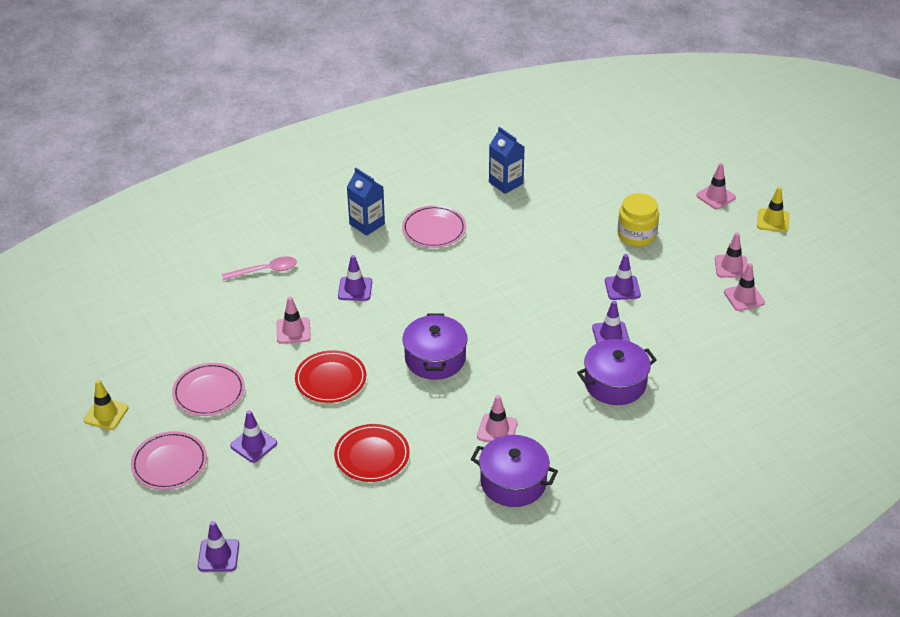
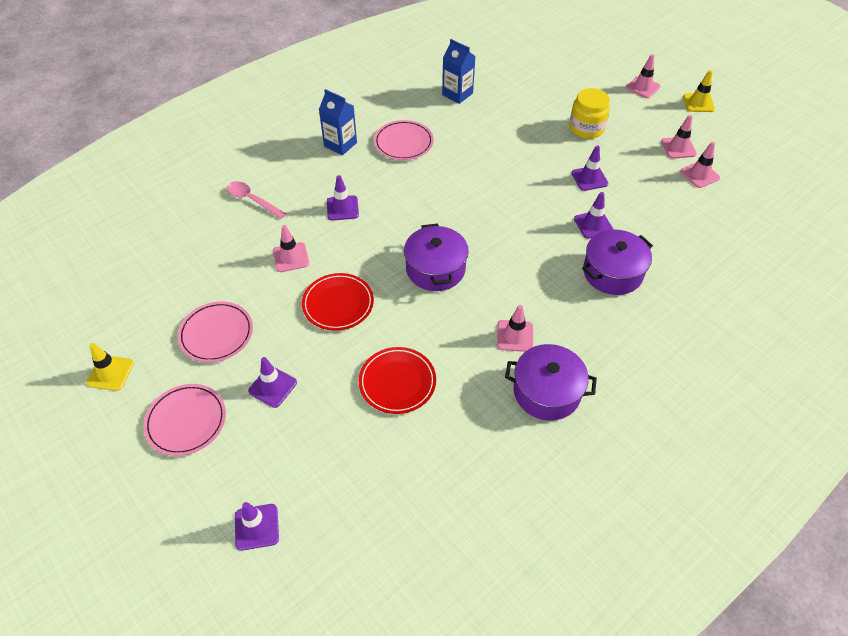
camera: 10 degrees left, 10 degrees up
pink spoon [222,256,297,280] -> pink spoon turned 120 degrees counterclockwise [227,181,286,219]

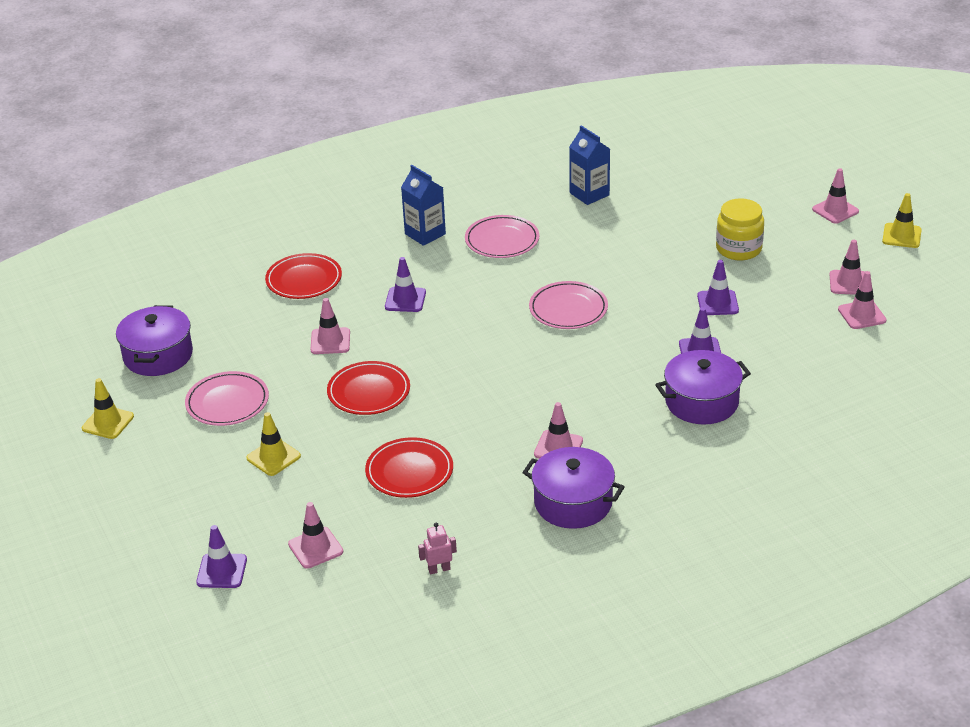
camera: 15 degrees right, 15 degrees down
pink plate [143,384,226,456] -> pink plate moved to [529,281,608,329]
pink spoon [227,181,286,219] -> red plate [265,253,342,299]
purple traffic cone [248,357,297,408] -> yellow traffic cone [246,412,301,476]
purple pot [404,223,469,291] -> purple pot moved to [116,305,193,376]
none -> pink traffic cone [288,502,343,568]
none -> pink robot [418,523,457,574]

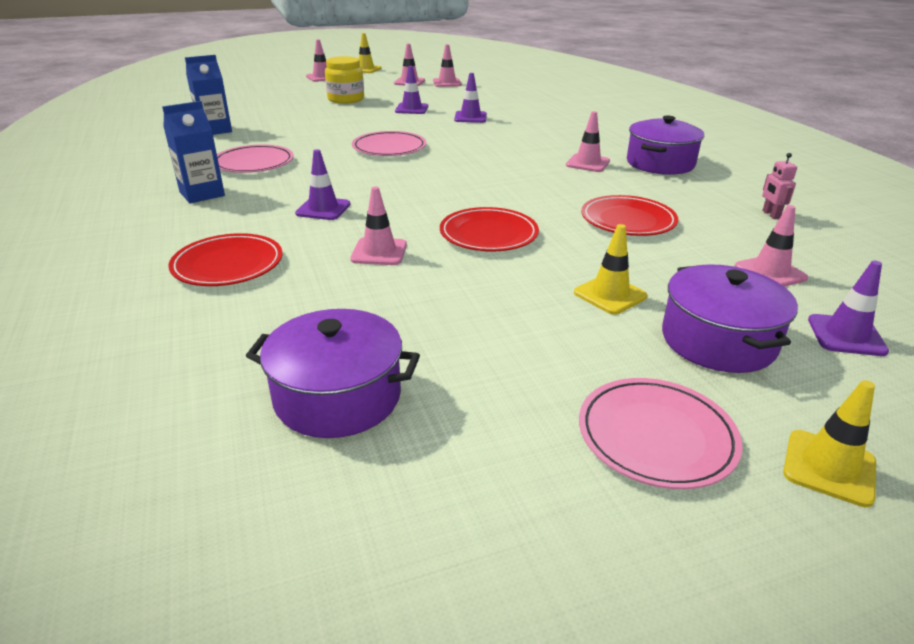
camera: 85 degrees left, 5 degrees down
yellow traffic cone [82,378,134,439] -> yellow traffic cone moved to [783,380,876,507]
pink plate [185,371,269,426] -> pink plate moved to [579,378,742,489]
purple pot [655,350,751,425] -> purple pot moved to [662,264,798,373]

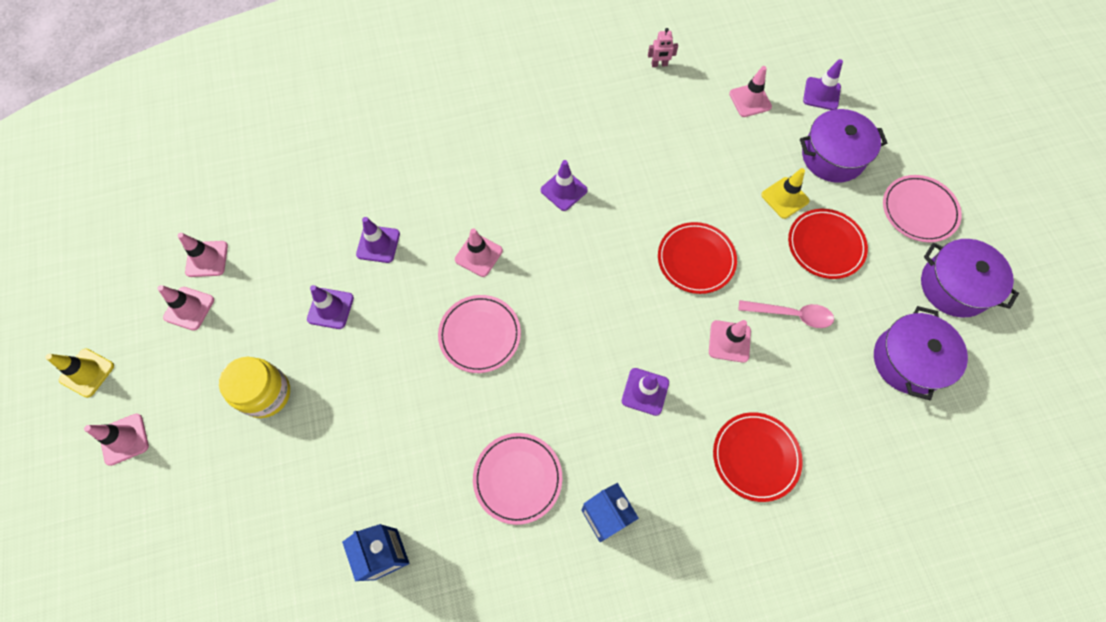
camera: 85 degrees left, 35 degrees up
pink traffic cone [566,111,610,172] -> pink traffic cone moved to [455,228,503,277]
red plate [581,195,678,236] -> red plate moved to [788,209,868,279]
purple pot [627,115,704,175] -> purple pot moved to [921,239,1019,317]
yellow traffic cone [783,380,876,507] -> none
none -> purple traffic cone [541,160,588,211]
none -> pink spoon [739,300,834,328]

